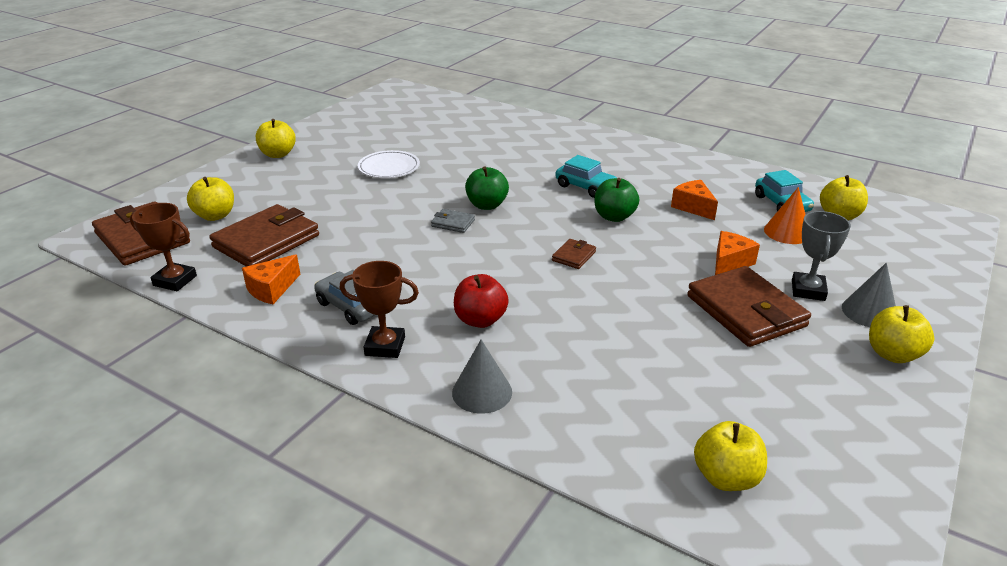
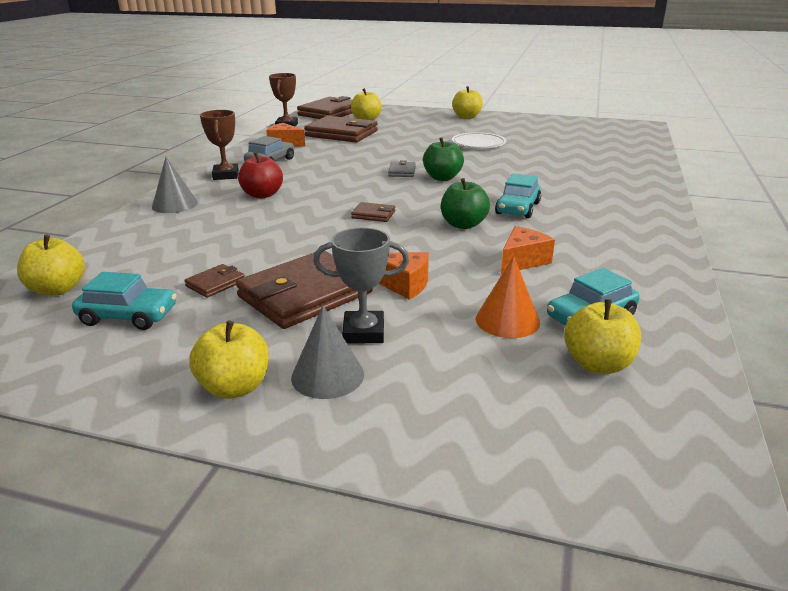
camera: 75 degrees right, 5 degrees down
none -> turquoise car [72,272,177,330]
none -> brown wallet [185,264,245,298]

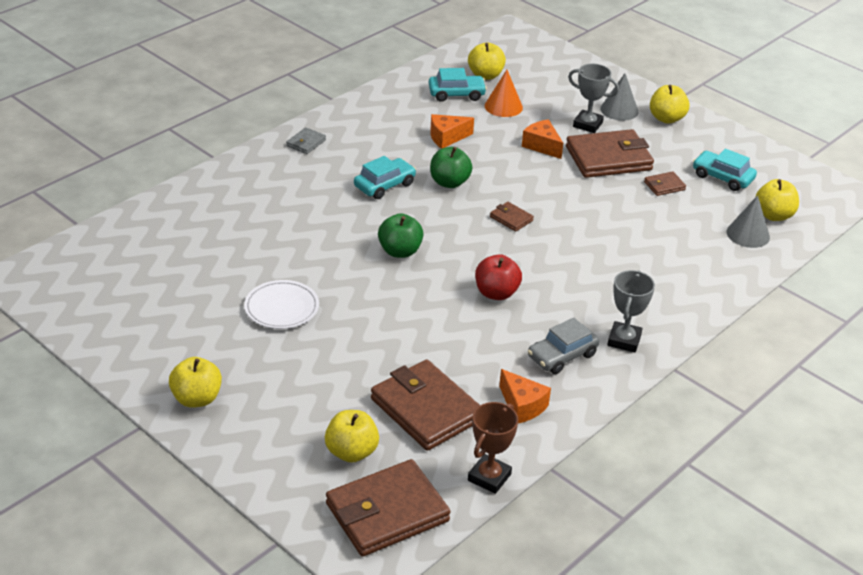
camera: 155 degrees left, 10 degrees up
grey cone [152,157,198,213] -> grey cone moved to [727,195,770,248]
brown trophy [200,110,239,180] -> grey trophy [608,270,655,352]
red apple [238,152,283,198] -> red apple moved to [475,254,522,300]
grey wallet [388,160,416,177] -> grey wallet moved to [286,127,326,154]

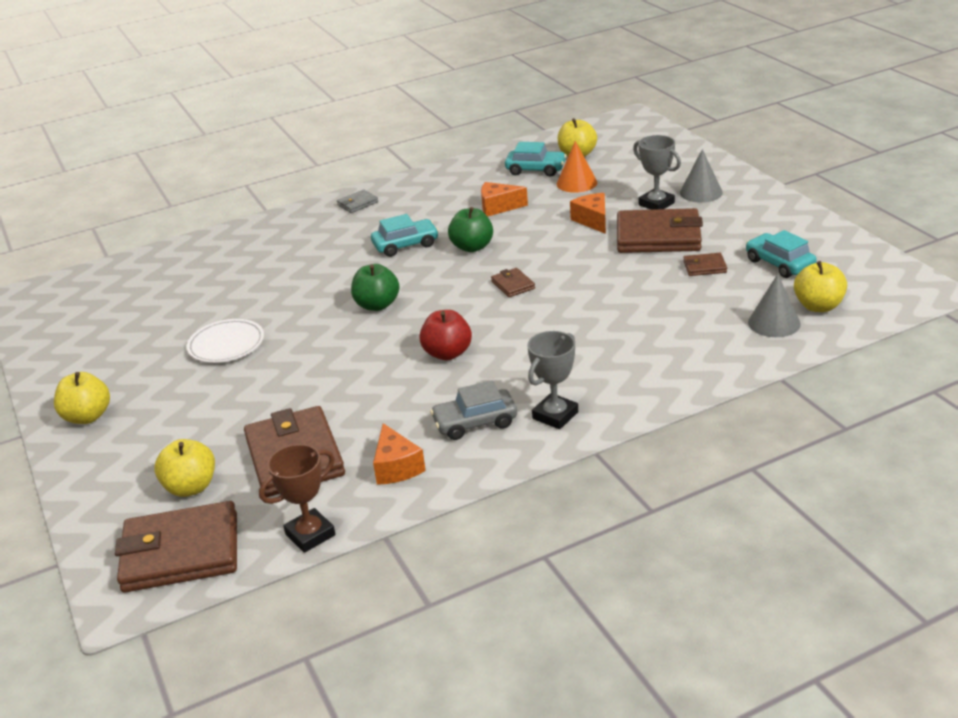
camera: 25 degrees right, 5 degrees down
yellow apple [650,85,690,124] -> none

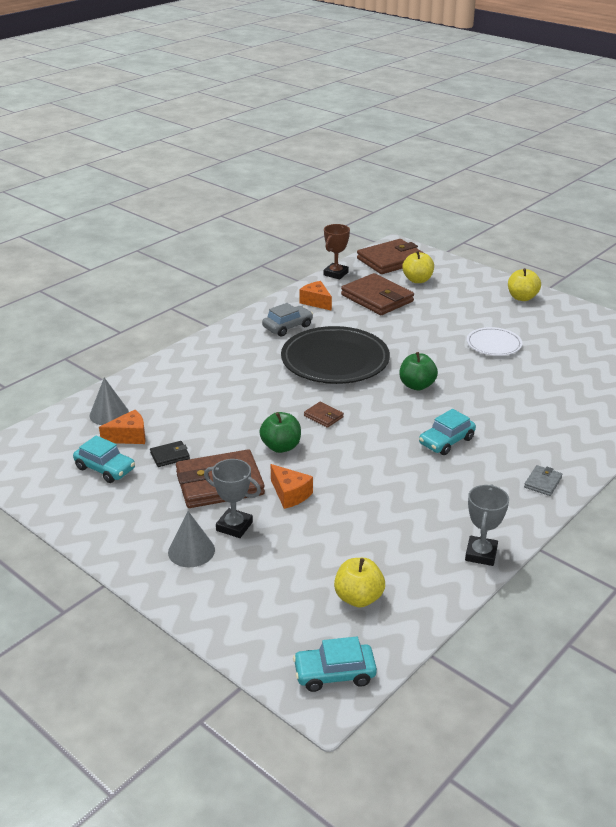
camera: 155 degrees right, 0 degrees up
red apple [419,310,472,360] -> black plate [281,326,390,384]
green apple [448,207,493,252] -> green apple moved to [259,412,301,453]
orange cheese [481,182,528,217] -> orange cheese moved to [99,410,146,444]
turquoise car [505,142,567,177] -> turquoise car moved to [293,637,377,692]
grey trophy [527,331,578,429] -> grey trophy moved to [465,484,509,566]
orange cone [557,141,597,193] -> none
brown wallet [683,253,727,276] -> black wallet [150,441,190,467]
yellow apple [794,261,847,312] -> none

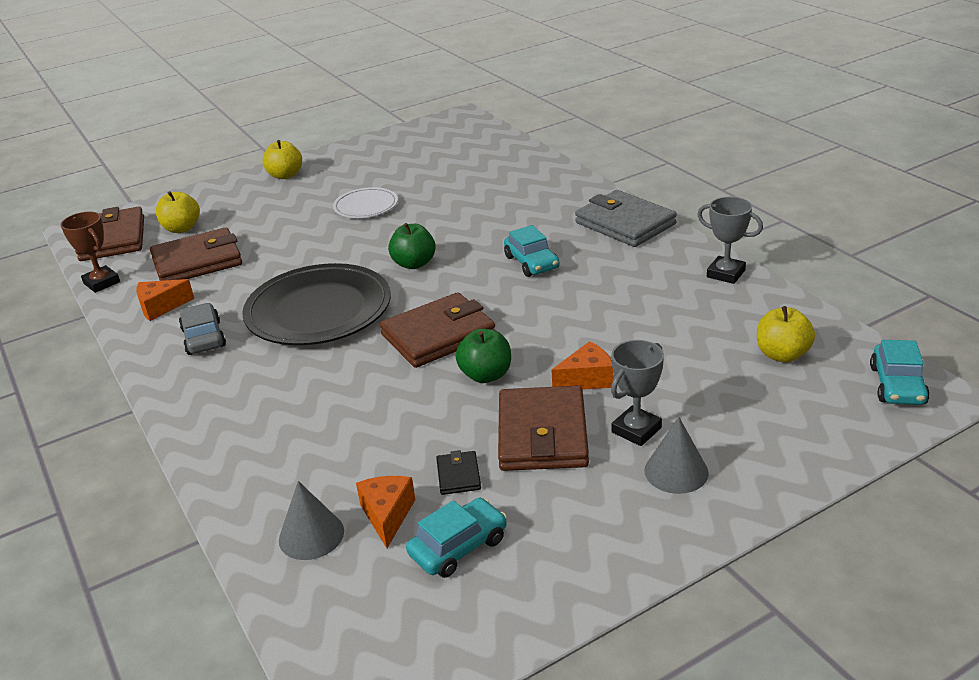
camera: 70 degrees left, 0 degrees up
brown wallet [304,402,344,428] -> brown wallet [380,292,495,368], size x2.23
grey wallet [524,465,562,496] -> grey wallet [575,190,677,247], size x2.23

